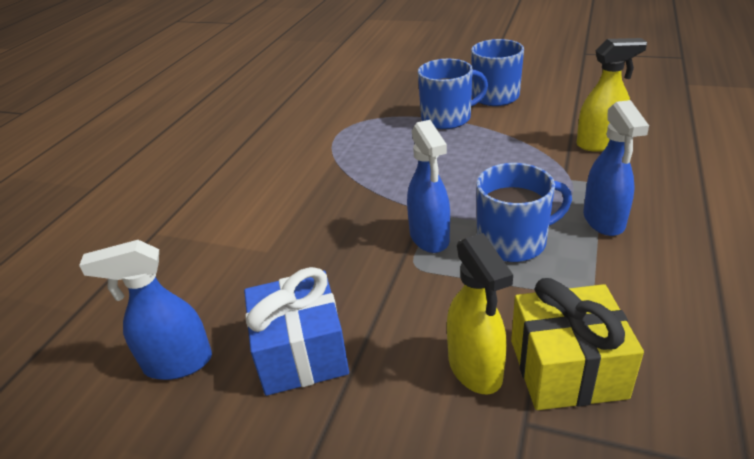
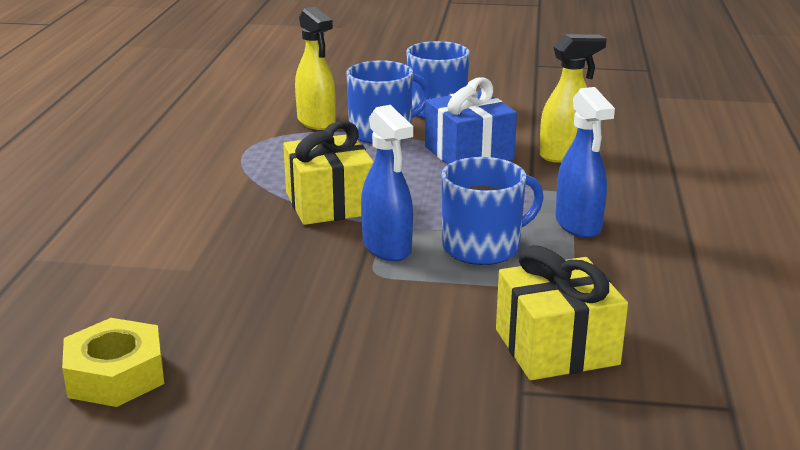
camera: 15 degrees left, 10 degrees down
blue spray bottle [79,240,212,380] -> yellow nut [62,318,164,407]
blue gift [244,267,349,396] -> blue gift moved to [425,77,517,165]
yellow spray bottle [447,233,513,395] -> yellow spray bottle moved to [295,7,336,130]
none -> yellow gift [283,121,374,225]

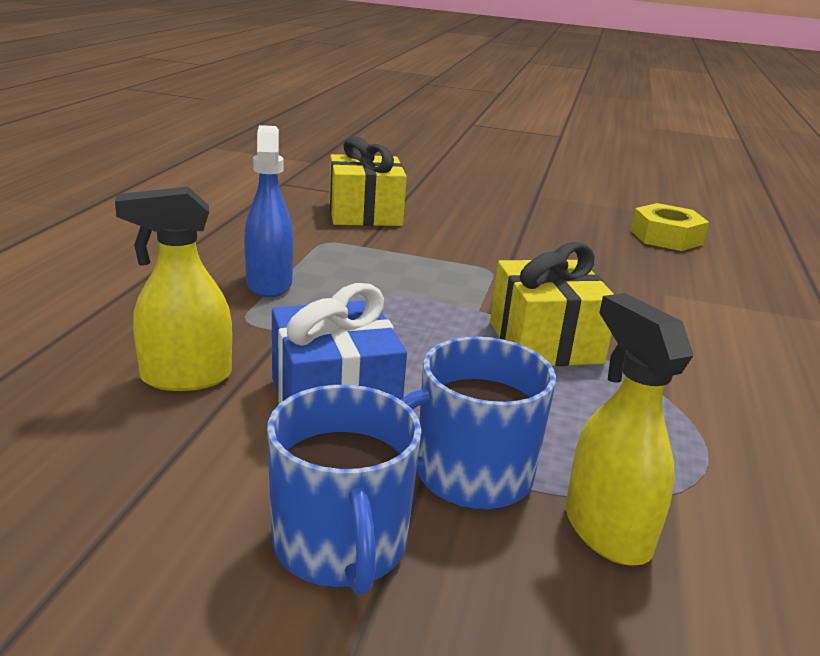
camera: 175 degrees left, 0 degrees up
blue spray bottle [361,105,413,261] -> none
blue mug [442,157,544,265] -> none

